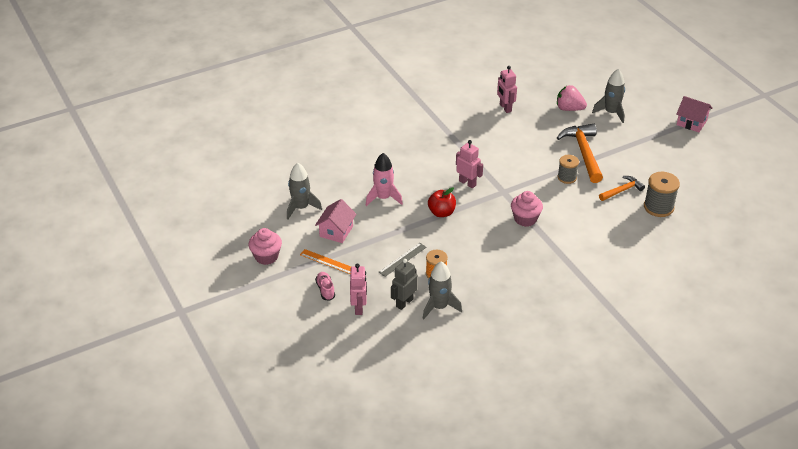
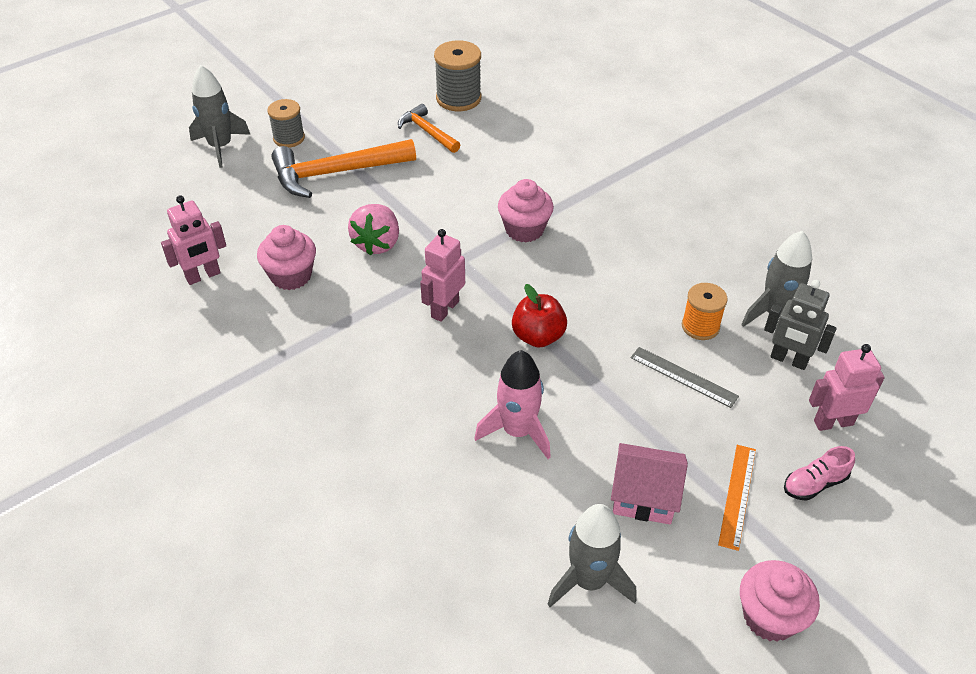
camera: 100 degrees left, 5 degrees up
pink strawberry [557,85,587,111] -> pink strawberry moved to [348,204,399,256]
grey spool [558,155,579,184] -> grey spool moved to [267,99,305,148]
pink house [676,96,712,132] -> none
none -> pink cupcake [257,225,316,290]

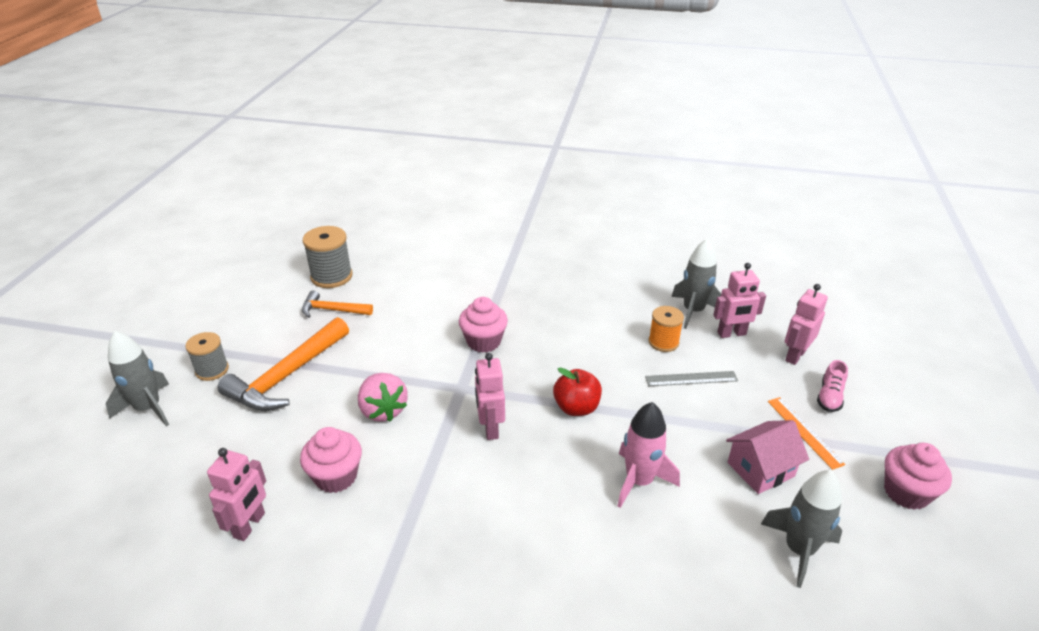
camera: 40 degrees left, 10 degrees down
grey robot [764,280,837,370] -> pink robot [713,263,766,338]

